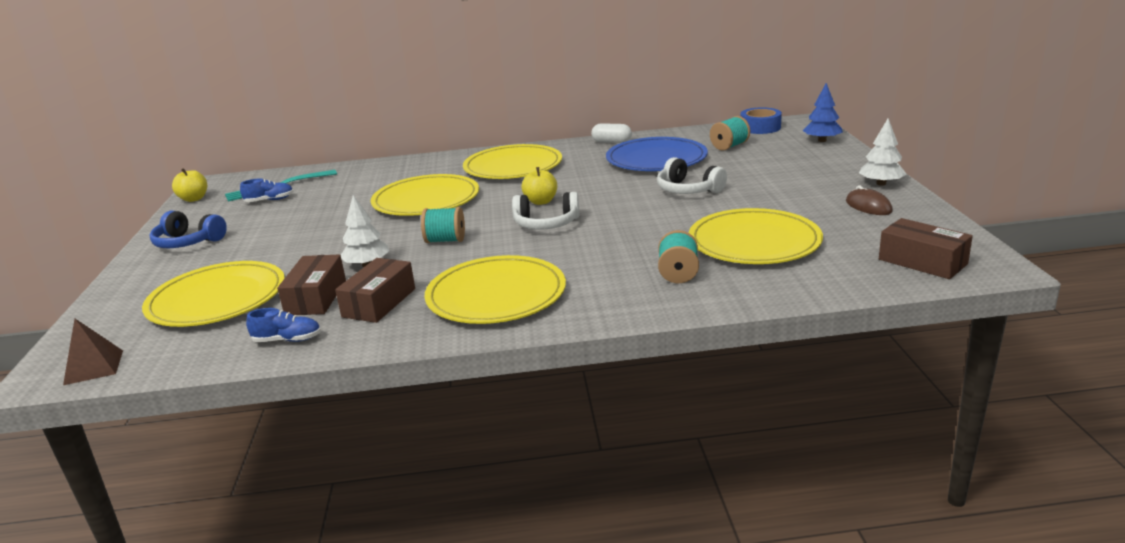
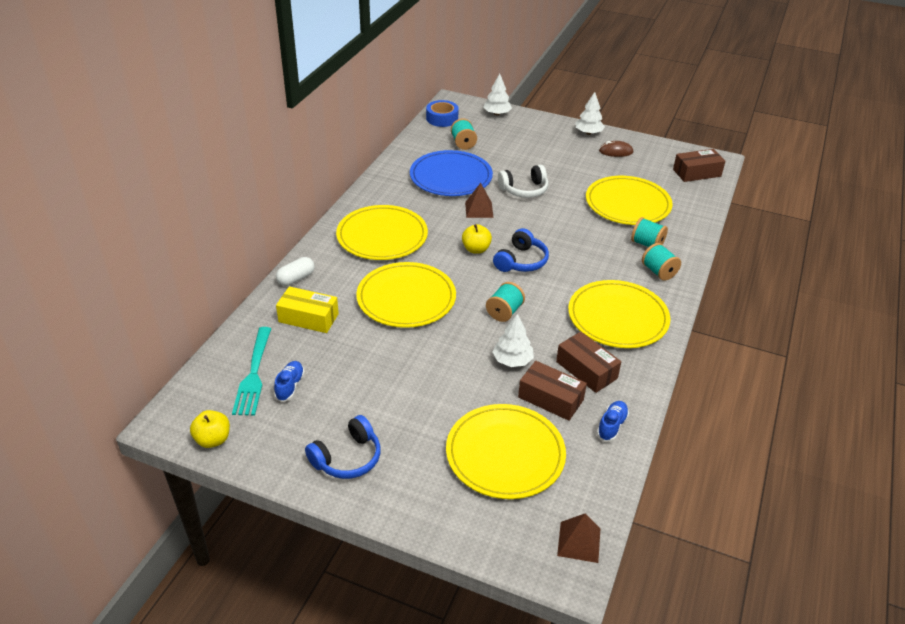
camera: 65 degrees left, 15 degrees up
white headphones [512,192,579,229] -> blue headphones [493,228,549,272]
white capsule [591,123,632,143] -> white capsule moved to [276,257,315,286]
blue tree [803,83,843,142] -> white tree [483,73,512,115]
none -> yellow box [276,286,339,333]
none -> brown pyramid [465,183,494,218]
none -> turquoise spool [642,243,681,281]

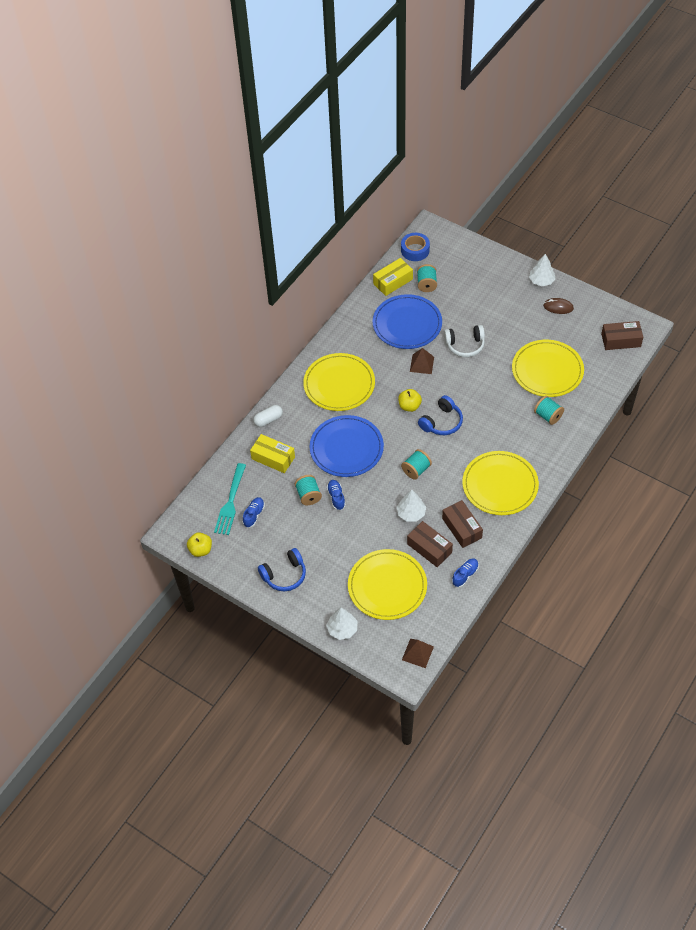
camera: 15 degrees right, 15 degrees up
yellow plate [356,262,456,328] -> blue plate [310,415,384,477]
white tree [483,73,512,115] -> white tree moved to [326,608,357,640]
turquoise spool [642,243,681,281] -> turquoise spool moved to [295,475,322,505]
none -> blue shoe [327,480,346,511]
none -> yellow box [373,258,413,296]

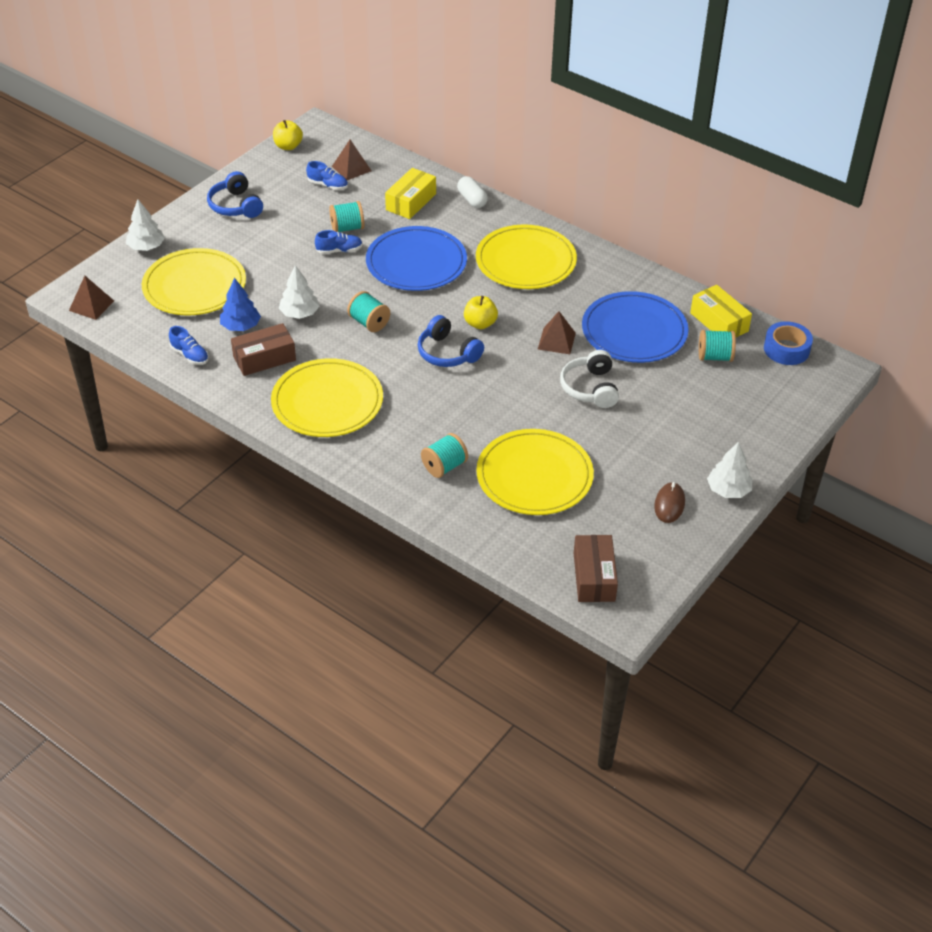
camera: 90 degrees right, 10 degrees down
turquoise fork [214,463,246,535] -> brown pyramid [332,140,371,180]
brown box [407,521,453,567] -> blue tree [220,278,261,331]

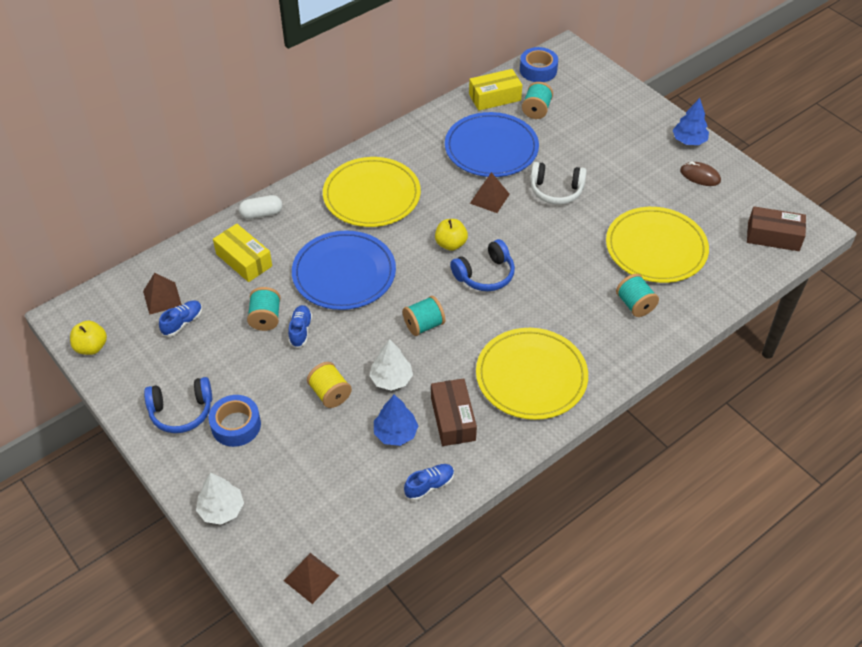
camera: 75 degrees left, 5 degrees up
yellow plate [142,248,246,315] -> none
white tree [707,442,753,498] -> blue tree [673,98,709,145]
none -> blue tape [208,395,261,447]
none -> yellow spool [307,362,352,408]

